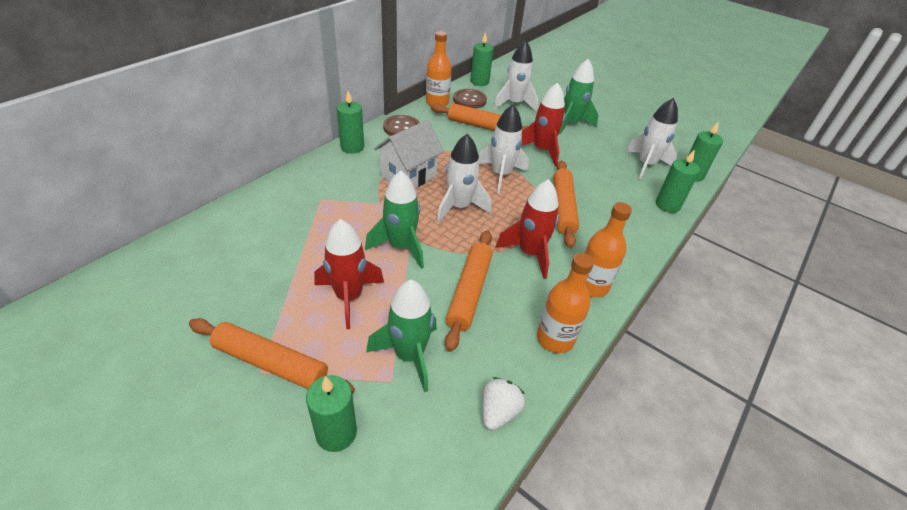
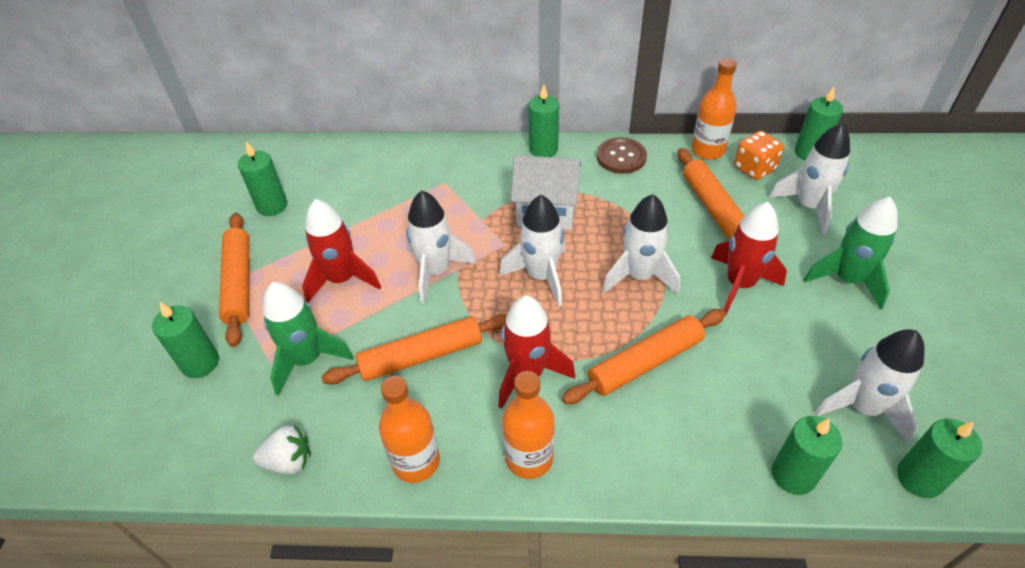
camera: 60 degrees right, 5 degrees up
green rocket [365,171,424,269] -> white rocket [406,190,477,304]
brown button [453,89,487,109] -> orange dice [734,131,784,180]
none -> green candle [238,141,287,216]

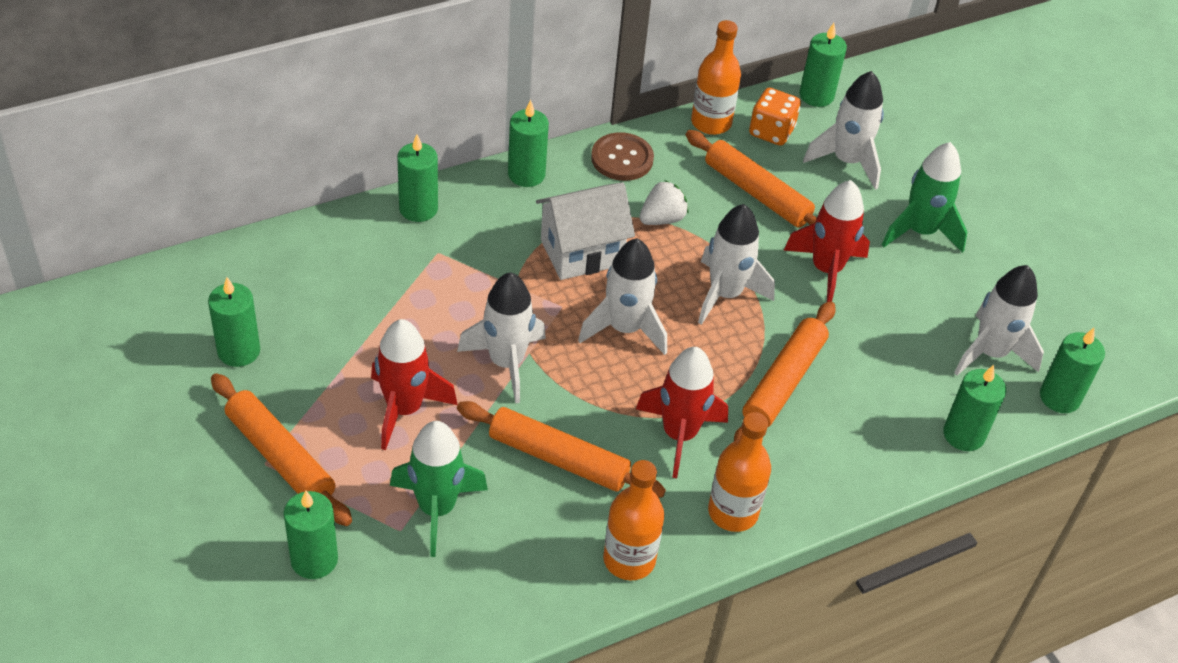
camera: 35 degrees left, 0 degrees up
white strawberry [253,425,311,474] -> white strawberry moved to [640,180,688,225]
orange rolling pin [321,314,507,385] -> orange rolling pin turned 75 degrees clockwise [457,401,666,498]
none -> green candle [397,134,438,222]

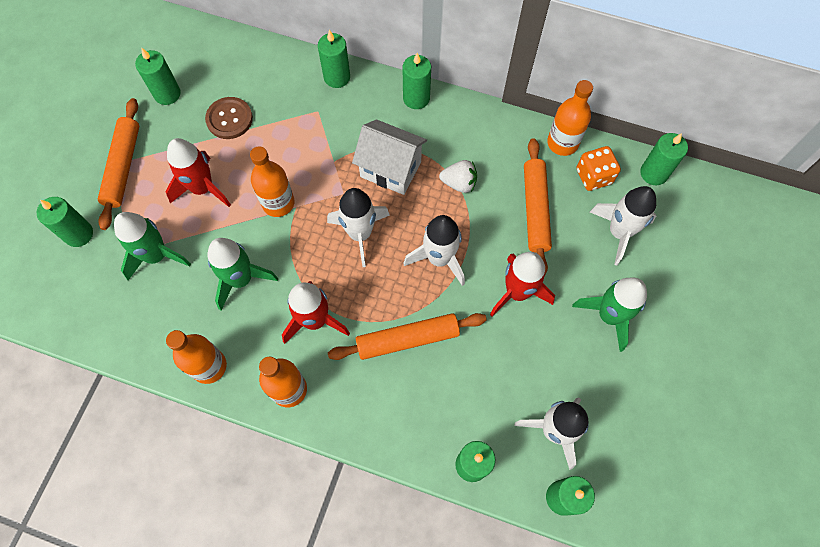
camera: 50 degrees right, 20 degrees up
white rocket [457,272,546,404] -> orange bottle [250,146,294,217]
orange rolling pin [457,401,666,498] -> green rocket [207,238,278,311]
brown button [591,132,654,181] -> brown button moved to [205,97,253,139]

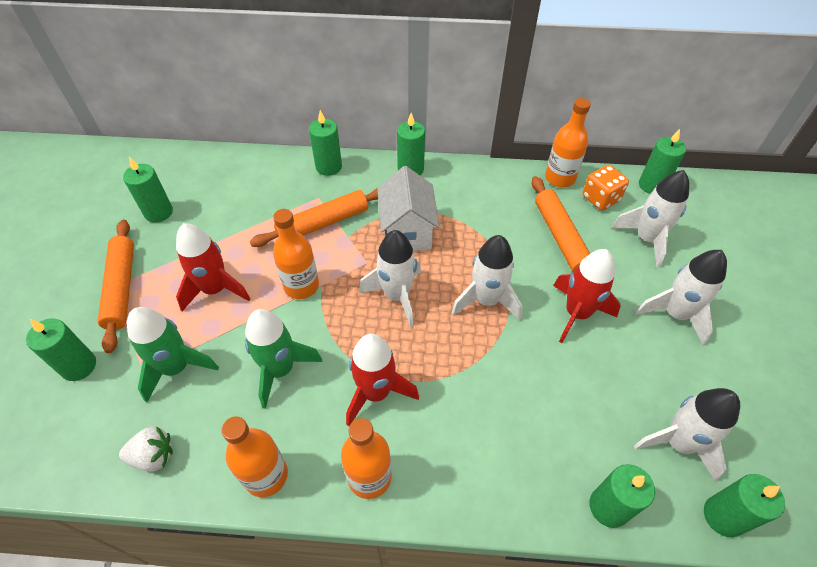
camera: 15 degrees left, 15 degrees down
brown button [205,97,253,139] -> none
orange rolling pin [328,313,487,360] -> orange rolling pin moved to [250,189,378,247]
white house [352,119,427,195] -> white house turned 75 degrees clockwise [377,166,440,251]
white strawberry [439,160,477,193] -> white strawberry moved to [119,427,173,472]
green rocket [572,277,647,352] -> white rocket [636,250,727,345]

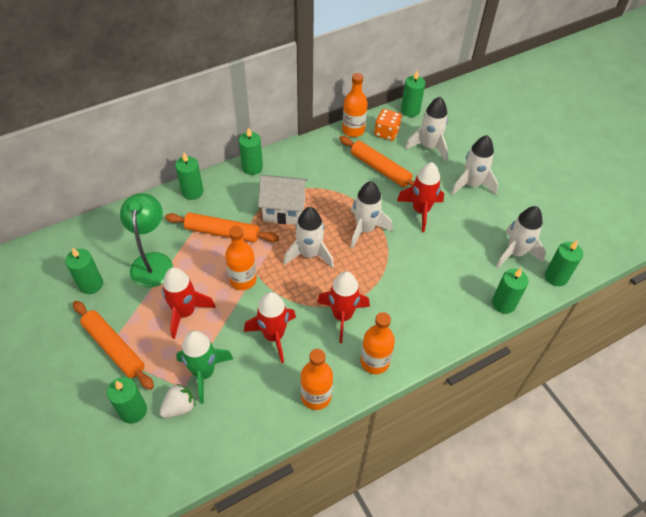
camera: 35 degrees left, 0 degrees up
white strawberry [119,427,173,472] -> white strawberry moved to [159,384,195,418]
green rocket [245,309,323,409] -> red rocket [244,292,296,363]
orange rolling pin [250,189,378,247] -> orange rolling pin turned 75 degrees clockwise [165,212,279,243]
white house [377,166,440,251] -> white house turned 45 degrees counterclockwise [258,175,308,225]
none -> green lamp [120,193,173,288]

